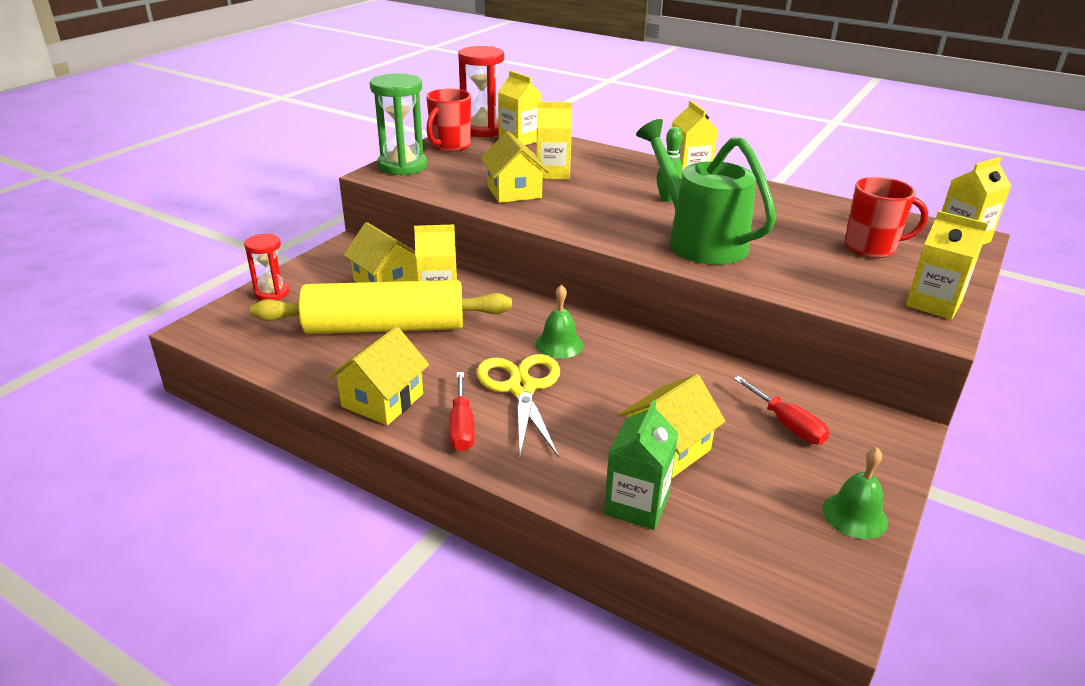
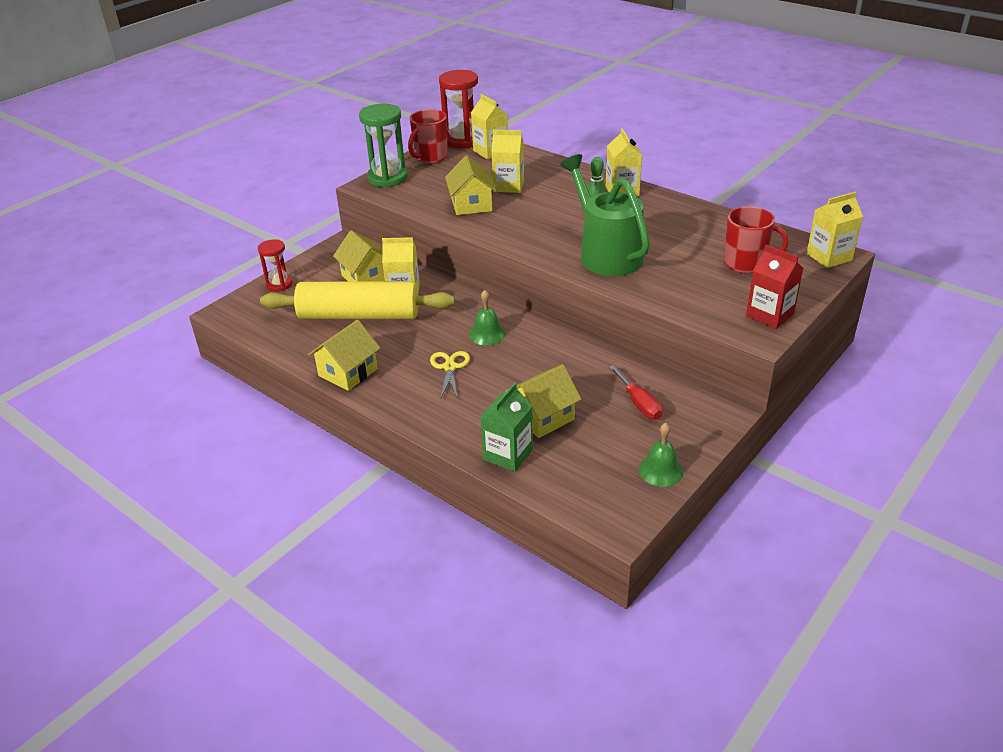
camera: 10 degrees right, 5 degrees up
red screwdriver [449,372,475,451] -> none
yellow scissors [477,354,560,458] -> yellow scissors [430,351,470,400], size x0.63
yellow carton [906,211,988,320] -> red carton [746,245,803,329]

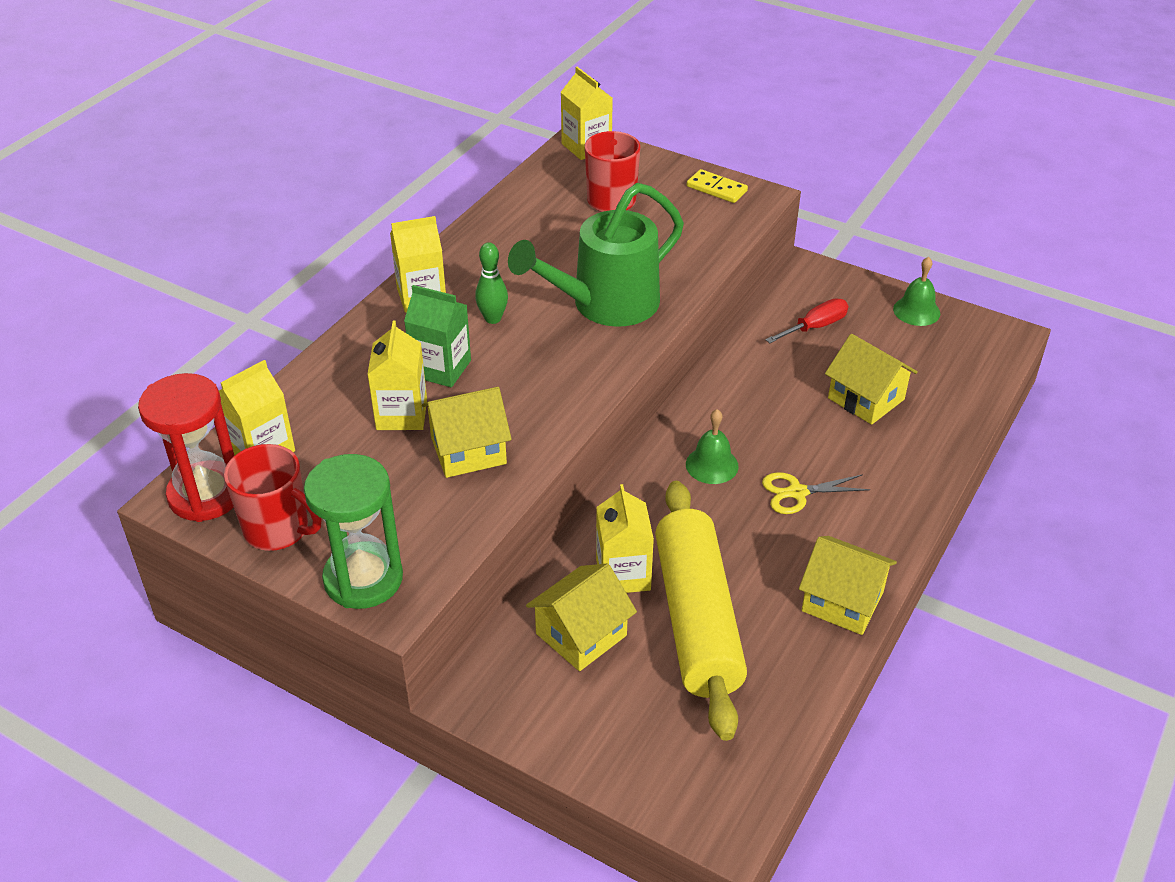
camera: 100 degrees left, 5 degrees up
red hourglass [258,239,292,292] -> none
green carton [480,383,533,472] -> green carton moved to [404,285,471,387]
red carton [746,245,803,329] -> yellow domino [687,169,748,203]

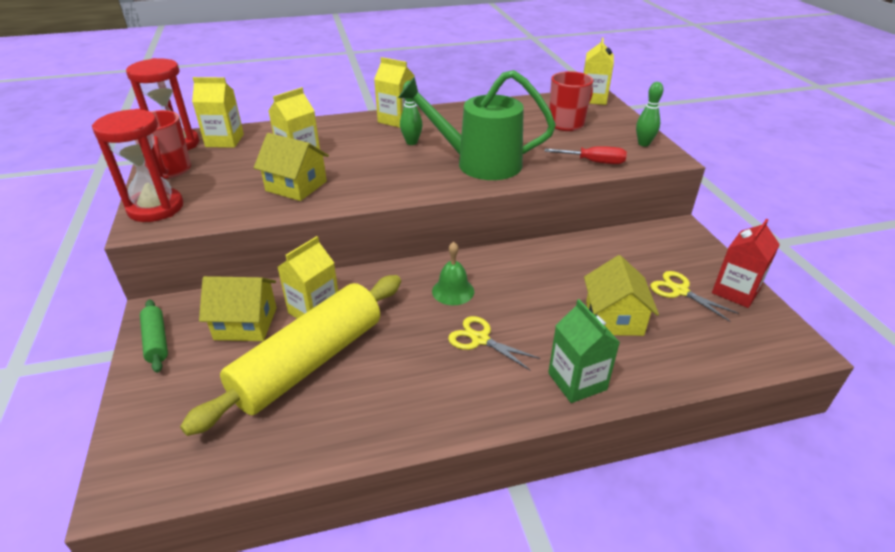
camera: 45 degrees right, 5 degrees down
green hourglass [304,454,403,609] -> red hourglass [92,109,183,222]
green carton [404,285,471,387] -> green carton moved to [548,299,620,403]
yellow domino [687,169,748,203] -> green bowling pin [636,82,664,147]
red screwdriver [765,298,848,343] -> red screwdriver moved to [545,146,627,164]
yellow house [799,536,897,635] -> none
green bell [893,257,940,326] -> red carton [712,219,780,308]
none -> green rolling pin [140,299,168,373]
none -> yellow scissors [650,271,739,322]

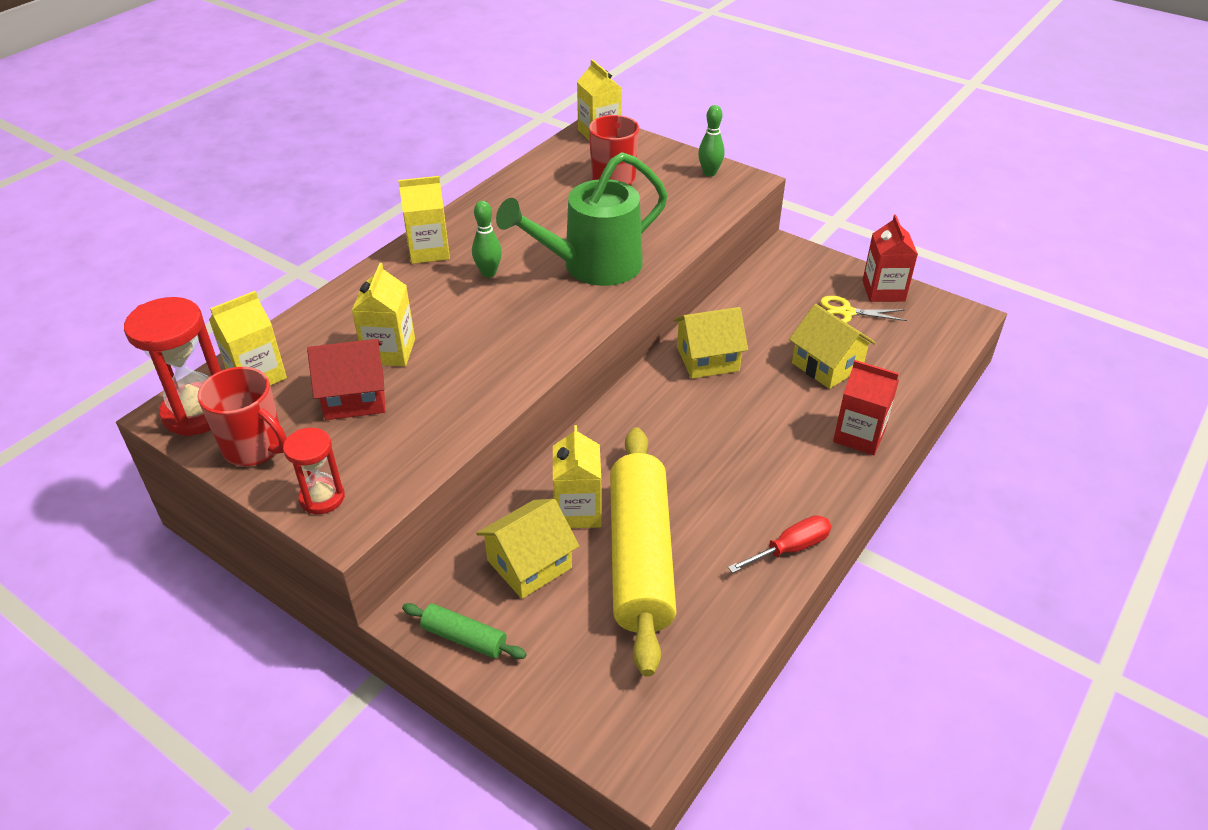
camera: 40 degrees left, 5 degrees up
red hourglass [92,109,183,222] -> red hourglass [283,428,345,514], size x0.60
yellow house [254,133,329,201] -> yellow house moved to [673,307,748,379]
green bell [432,242,474,305] -> none
yellow scissors [448,316,540,370] -> none
red screwdriver [545,146,627,164] -> red screwdriver moved to [728,515,831,573]
green carton [548,299,620,403] -> red carton [833,360,899,455]
none -> red house [307,339,385,420]

